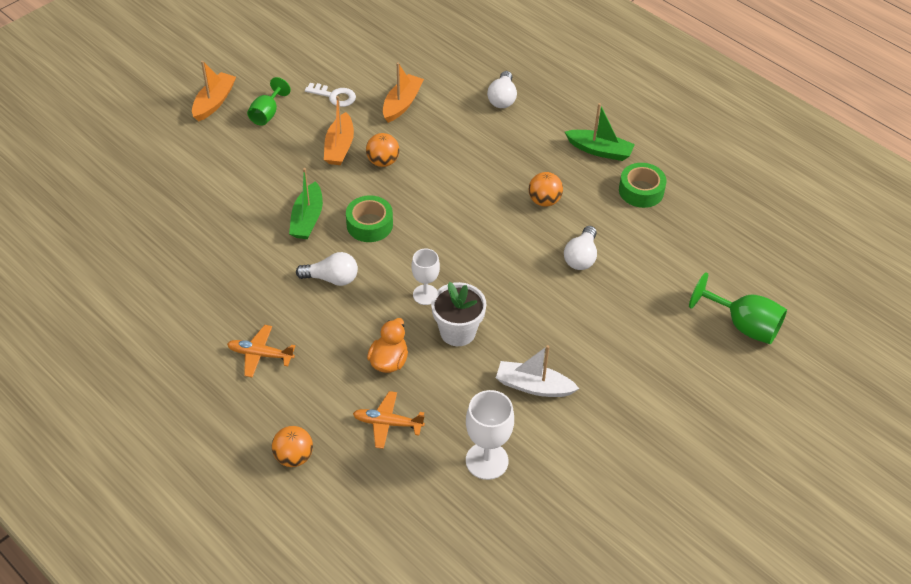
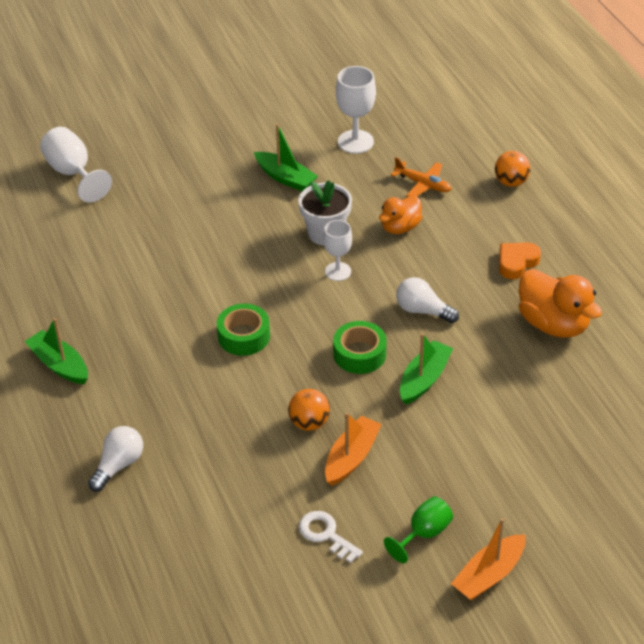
camera: 155 degrees left, 5 degrees down
orange plane [227,325,295,377] -> orange heart [499,242,541,279]
orange boat [383,62,424,123] -> none
white boat [496,345,579,397] -> green boat [254,124,318,191]
orange ball [529,172,563,207] -> none
white light bulb [564,226,597,270] -> none
green tape [619,163,667,208] -> green tape moved to [217,304,270,356]
green goblet [689,272,787,344] -> white goblet [40,127,112,202]
none -> orange duck [519,269,602,338]

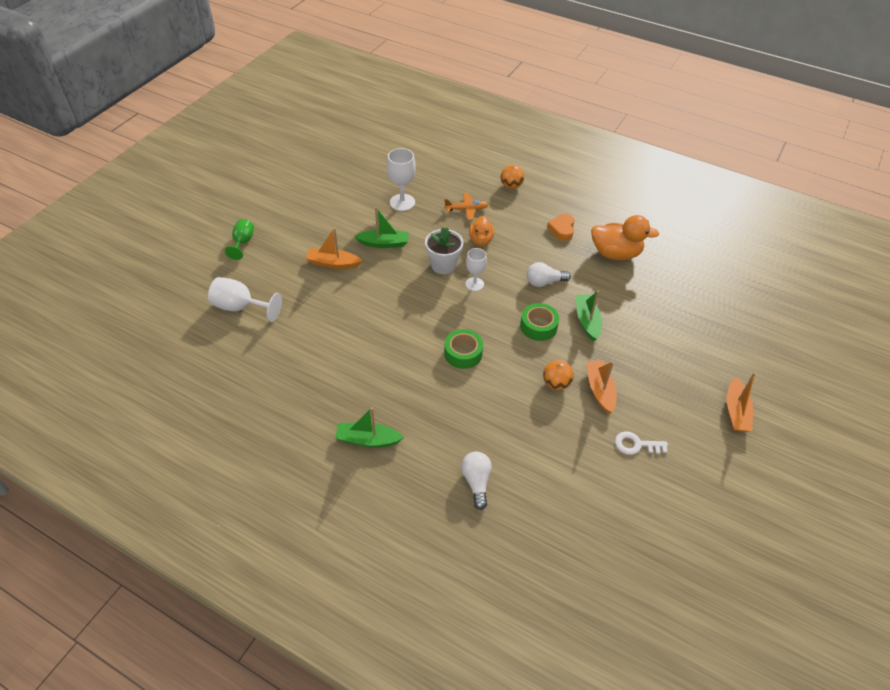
camera: 40 degrees left, 5 degrees up
green goblet [384,496,453,563] -> green goblet moved to [225,219,254,260]
none -> orange boat [306,228,362,269]

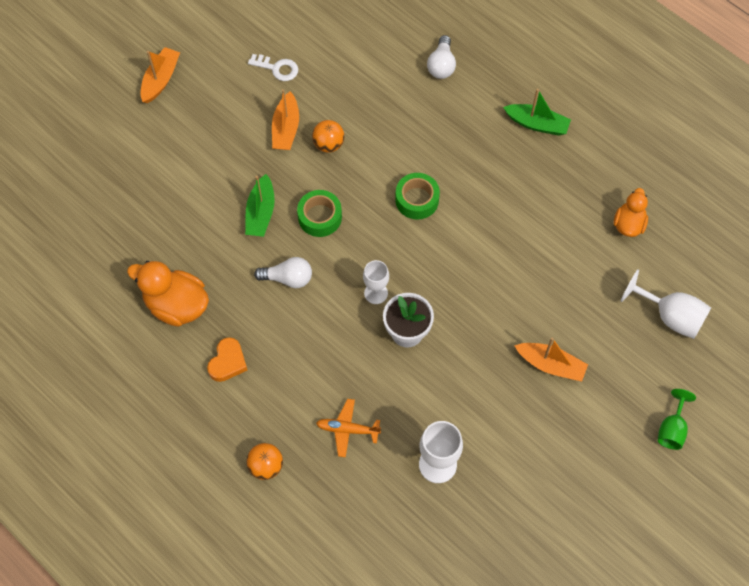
camera: 165 degrees left, 15 degrees up
green boat [354,207,409,248] -> none
orange duck [469,216,494,246] -> orange duck moved to [614,188,648,237]

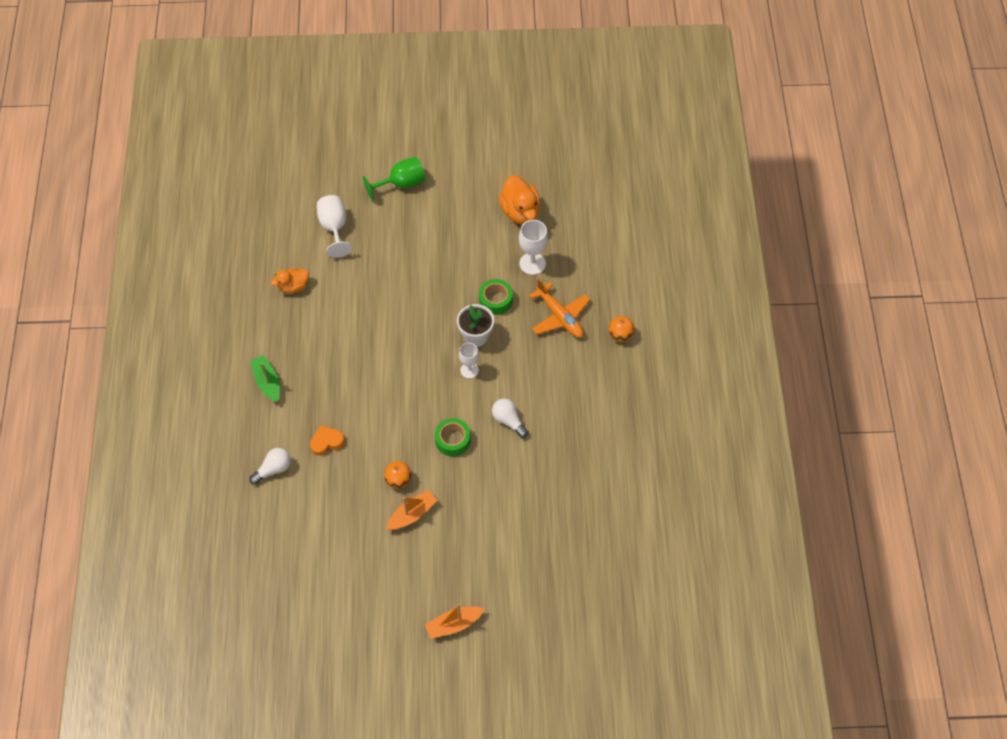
camera: 135 degrees left, 5 degrees down
orange duck [127,261,209,327] -> orange duck moved to [499,175,540,225]
orange heart [207,337,248,382] -> orange heart moved to [310,425,345,455]
green boat [245,174,275,237] -> none
white key [248,54,298,81] -> none
orange plane [316,399,381,457] -> orange plane [529,279,590,338], size x1.56
green tape [395,173,440,219] -> green tape moved to [479,279,513,315]
orange boat [514,337,588,382] -> none
green goblet [658,389,696,450] -> green goblet [363,157,425,200], size x1.51

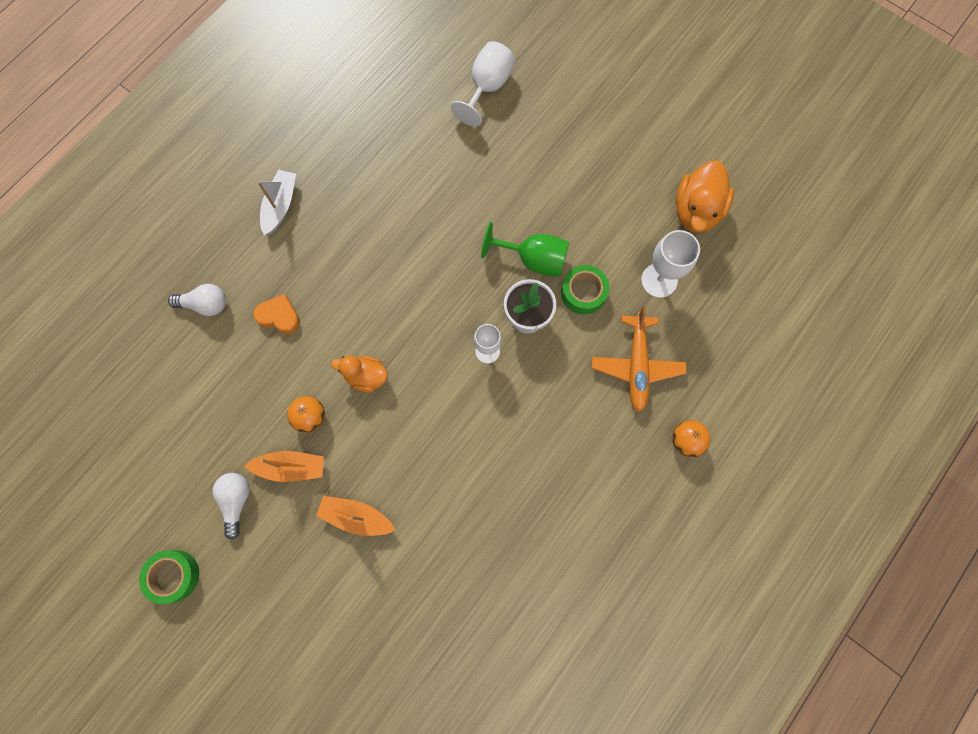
camera: 40 degrees right, 15 degrees up
green boat [250,355,280,403] -> white boat [257,170,296,235]
orange duck [271,268,309,293] -> orange duck moved to [331,355,388,392]
green goblet [363,157,425,200] -> green goblet moved to [481,222,569,277]
orange boat [425,604,484,639] -> orange boat moved to [316,496,395,536]
green tape [435,418,471,456] -> green tape moved to [139,550,199,604]
white light bulb [492,398,528,438] -> white light bulb moved to [213,473,250,539]

